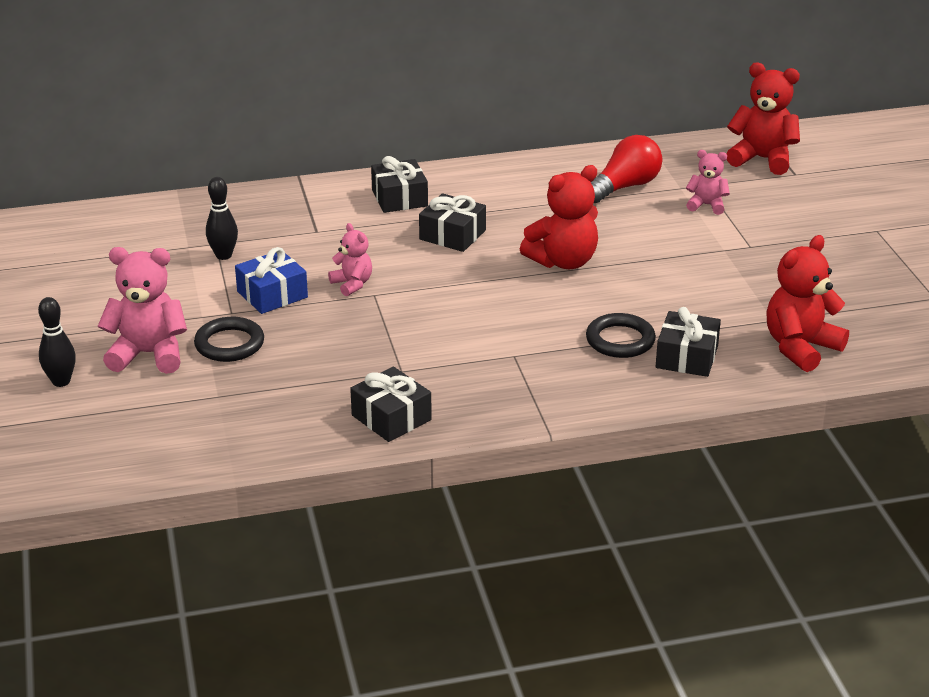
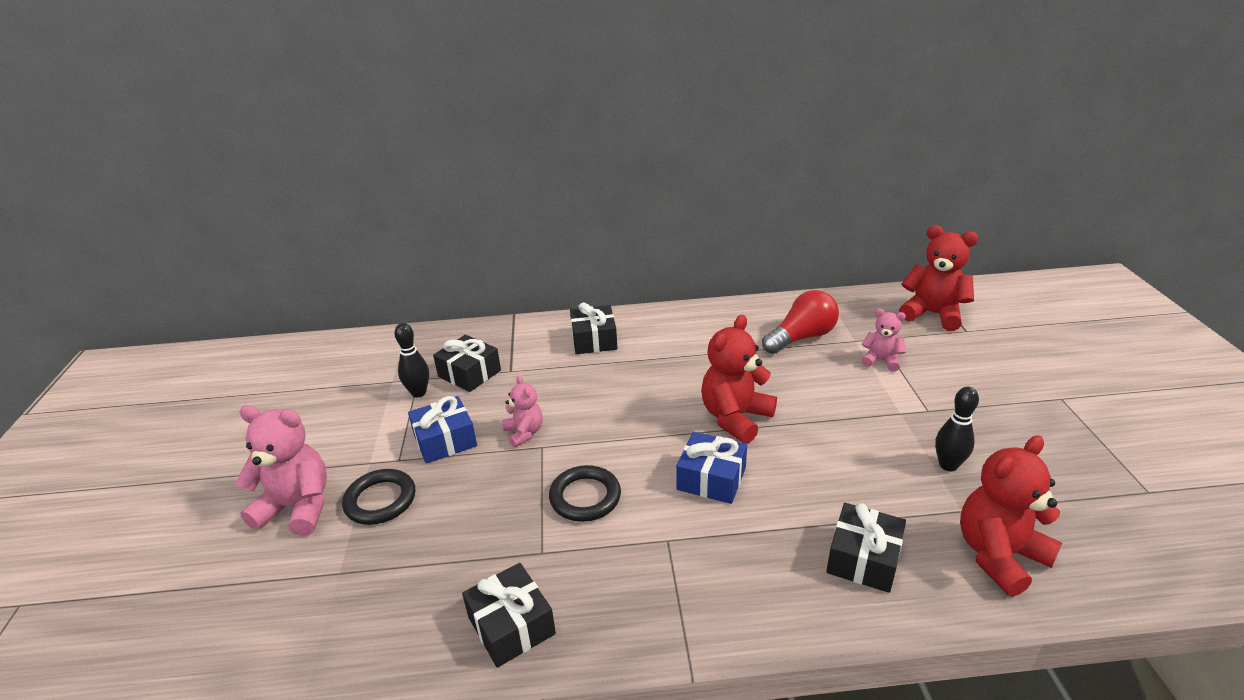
camera: 10 degrees right, 0 degrees up
black bowling pin [38,297,76,387] -> black bowling pin moved to [935,387,979,471]
black gift [419,193,486,252] -> black gift moved to [433,335,501,392]
red teddy bear [520,165,598,269] -> red teddy bear turned 150 degrees clockwise [701,315,777,444]
black ring [586,313,656,358] -> black ring moved to [549,465,621,522]
none -> blue gift [676,432,747,504]

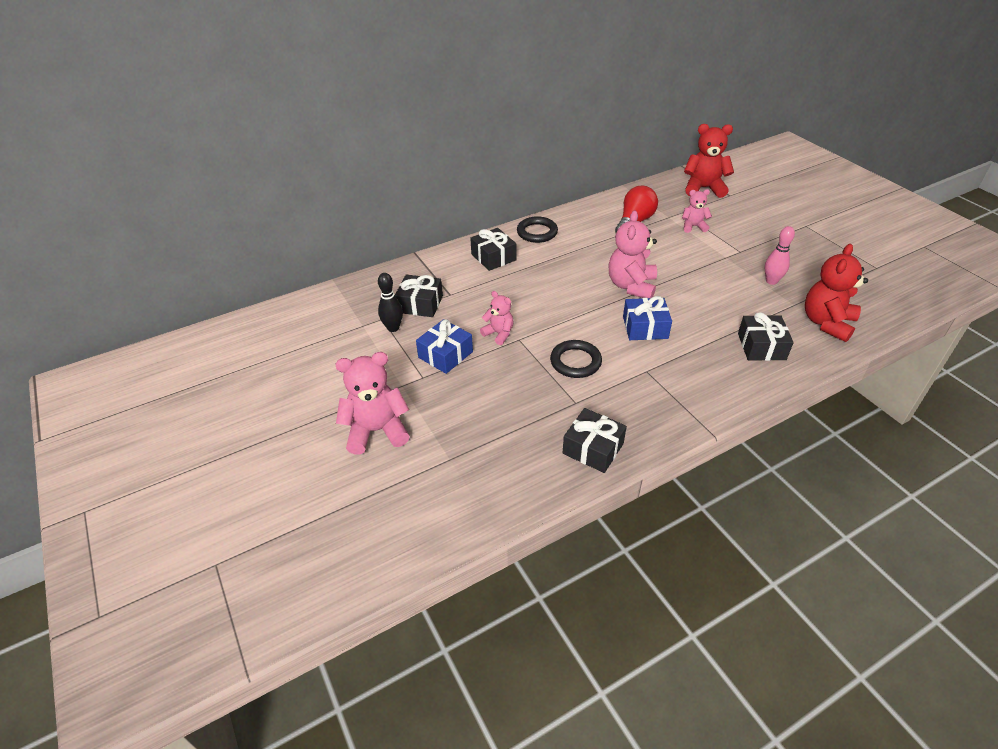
camera: 25 degrees left, 10 degrees up
black ring [342,469,415,525] -> black ring moved to [517,216,558,243]
red teddy bear [701,315,777,444] -> pink teddy bear [608,210,657,298]
black bowling pin [935,387,979,471] -> pink bowling pin [765,226,795,285]

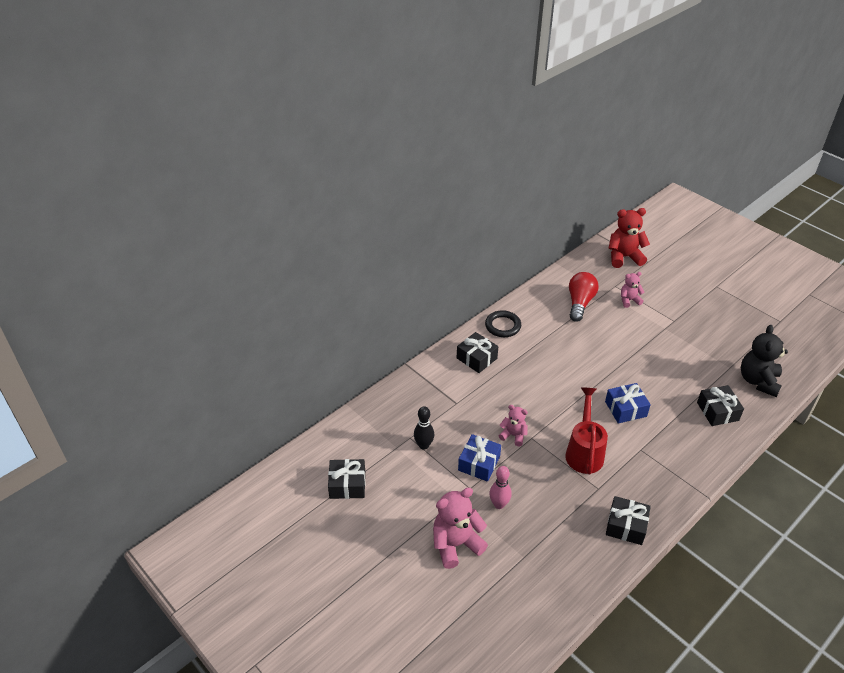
camera: 15 degrees left, 0 degrees up
black gift [395,275,443,317] -> black gift moved to [328,459,365,499]
black ring [550,340,602,378] -> red watering can [565,387,608,474]
pink teddy bear [608,210,657,298] -> none
pink bowling pin [765,226,795,285] -> pink bowling pin moved to [489,466,512,509]
red teddy bear [805,244,868,342] -> black teddy bear [741,325,788,397]

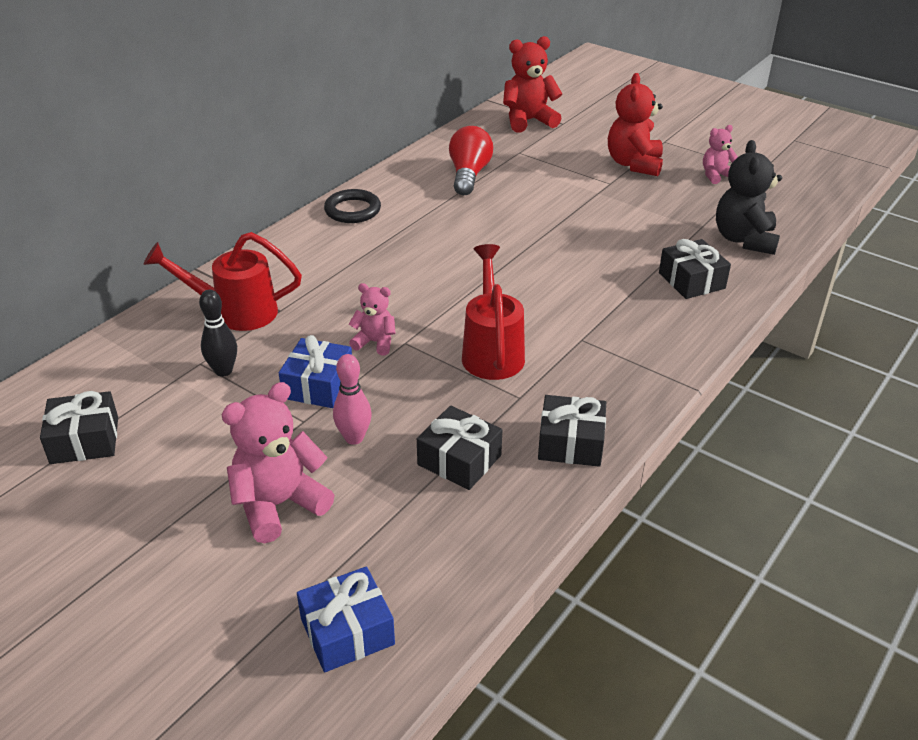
camera: 10 degrees left, 5 degrees down
black gift [457,332,498,373] -> black gift moved to [417,406,502,490]
blue gift [605,383,651,424] -> blue gift moved to [297,567,395,672]
pink teddy bear [621,272,644,308] -> pink teddy bear moved to [703,125,738,184]
none -> red watering can [143,232,302,331]
none -> red teddy bear [608,73,663,176]

